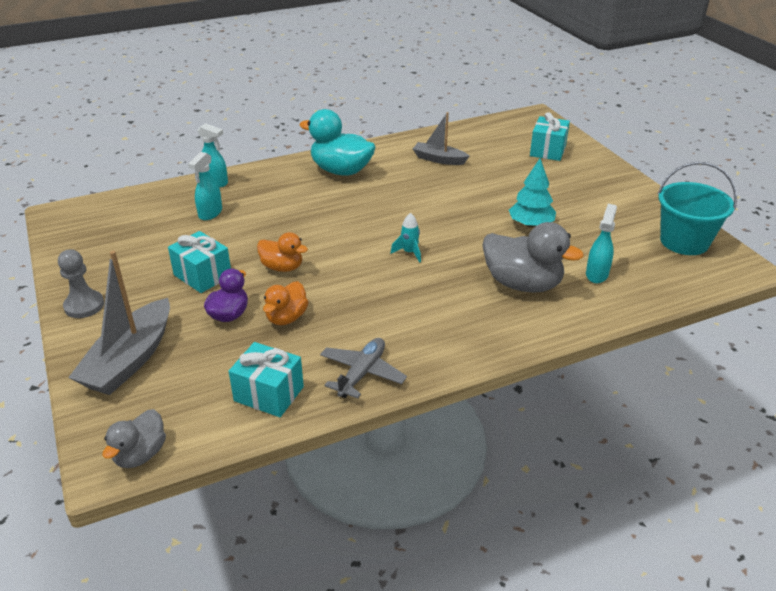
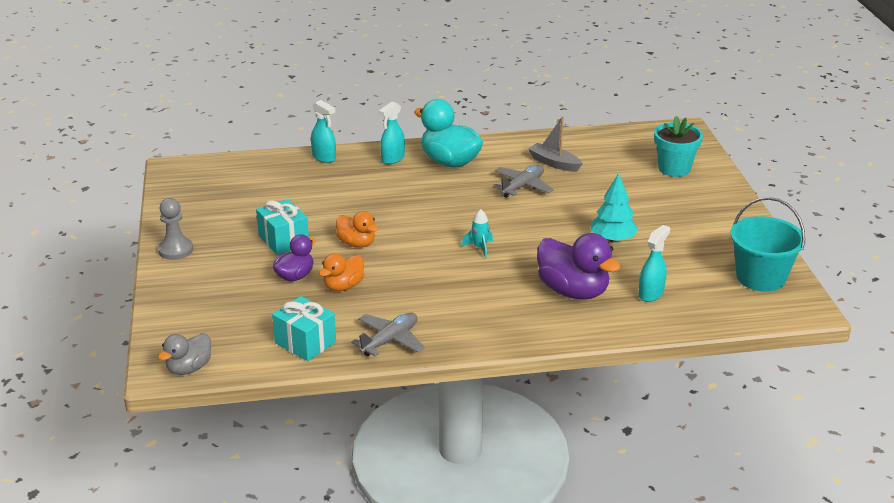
camera: 15 degrees right, 5 degrees down
grey boat [68,251,170,395] -> none
turquoise spray bottle [188,152,222,220] -> turquoise spray bottle moved to [379,101,405,164]
grey duck [482,222,584,293] -> purple duck [537,233,621,300]
turquoise gift [530,112,570,161] -> turquoise flower pot [654,116,703,177]
none -> grey plane [493,165,554,198]

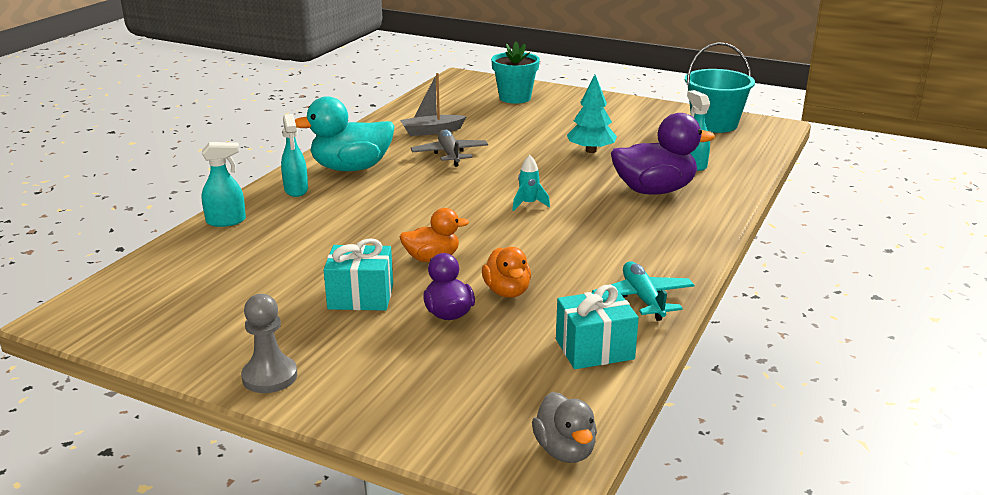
camera: 55 degrees left, 5 degrees down
grey plane [351,313,425,356] -> turquoise plane [592,262,694,321]

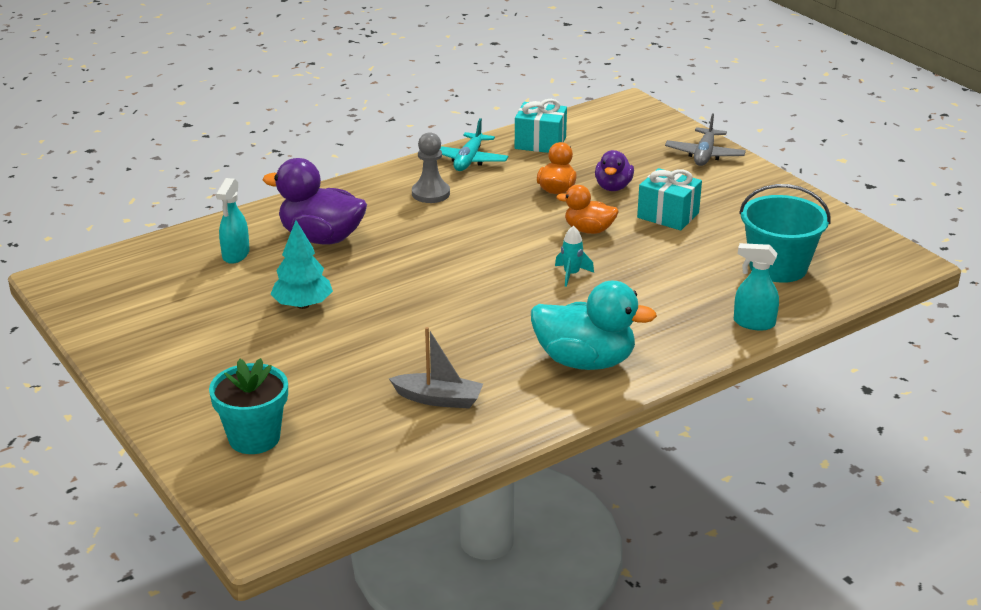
camera: 150 degrees left, 5 degrees up
grey pawn [241,294,297,393] -> grey pawn moved to [412,132,450,203]
turquoise spray bottle [281,114,308,197] -> none
grey plane [411,130,488,167] -> grey plane moved to [665,113,746,166]
turquoise rocket [512,155,550,211] -> turquoise rocket moved to [555,226,594,287]
grey duck [532,392,597,463] -> none
turquoise bucket [685,42,755,133] -> turquoise bucket moved to [739,184,831,283]

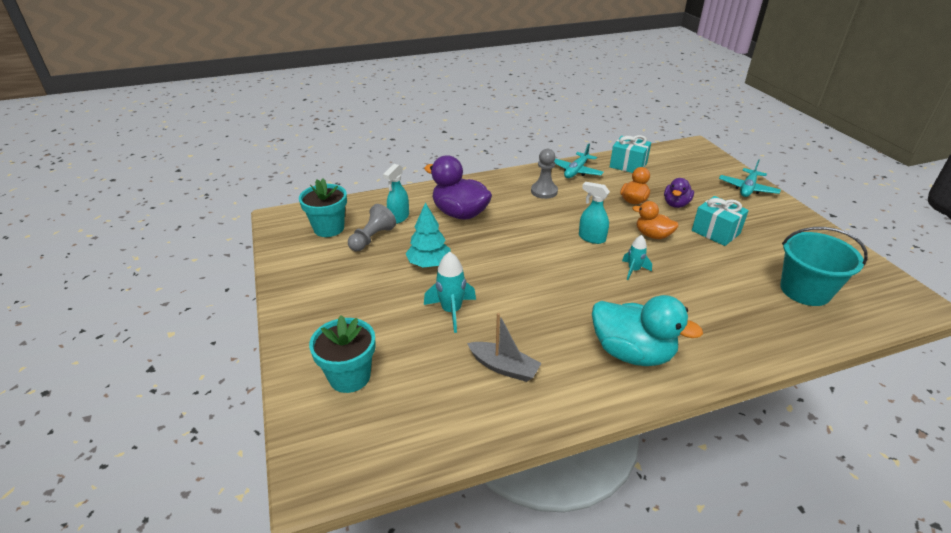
camera: 15 degrees right, 5 degrees up
grey plane [665,113,746,166] -> turquoise plane [719,159,781,197]
turquoise spray bottle [734,243,779,330] -> turquoise spray bottle moved to [579,182,610,244]
none -> turquoise flower pot [299,178,347,237]
none -> grey pawn [348,204,396,251]
none -> turquoise rocket [424,252,476,333]

